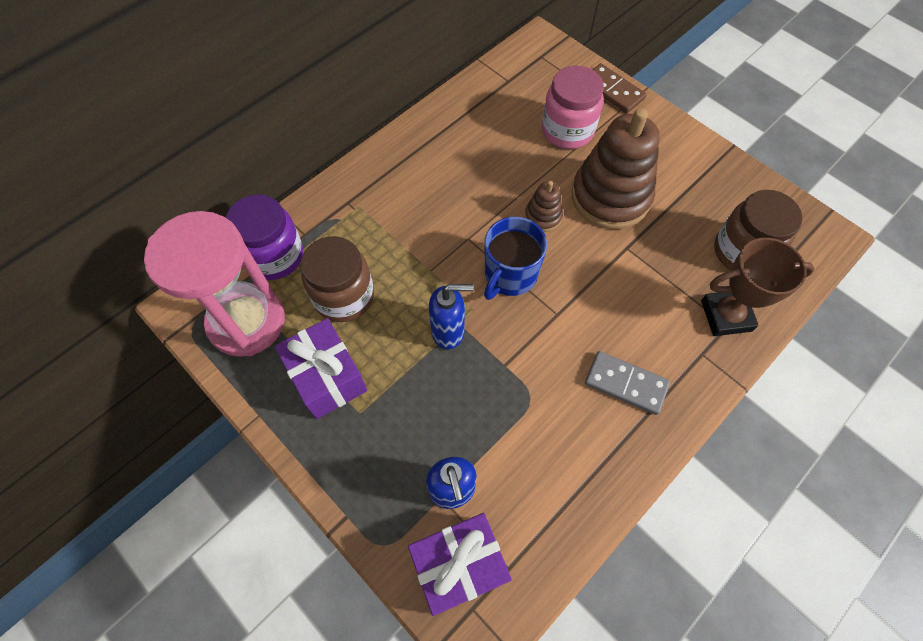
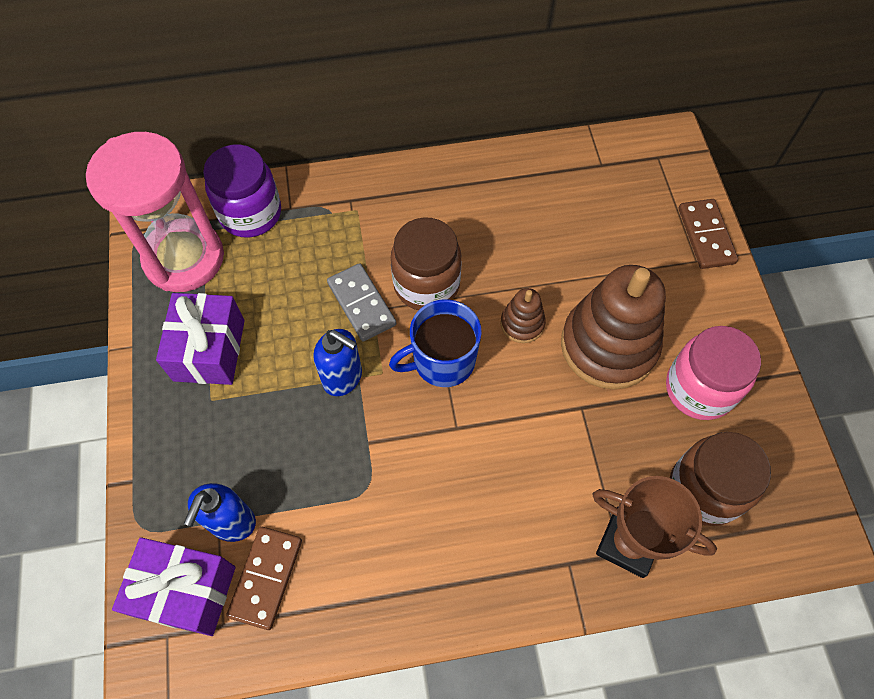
camera: 35 degrees right, 0 degrees up
brown jar [301,236,374,322] -> brown jar moved to [391,217,462,310]
pink jar [542,66,604,149] -> pink jar moved to [666,326,761,420]
grey domino [585,351,670,415] -> grey domino moved to [327,263,396,342]
none -> brown domino [226,527,302,630]

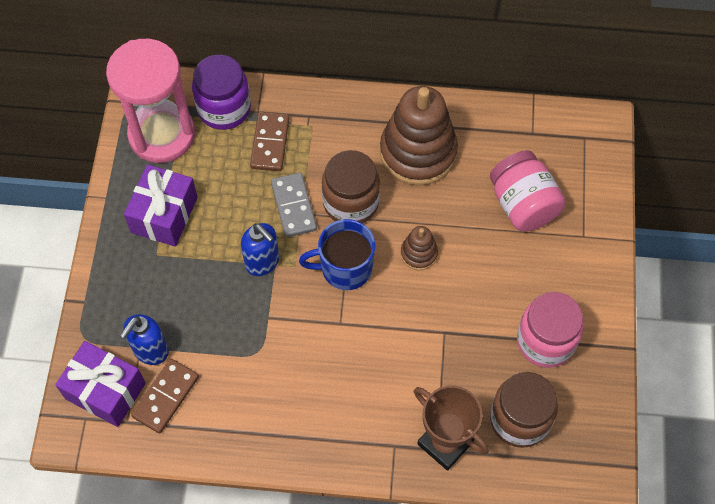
camera: 15 degrees right, 0 degrees up
brown stacking toy [561,265,666,389] -> brown stacking toy moved to [380,86,458,186]
brown domino [679,199,738,269] -> brown domino moved to [250,112,289,171]
none -> pink jar [490,150,566,232]

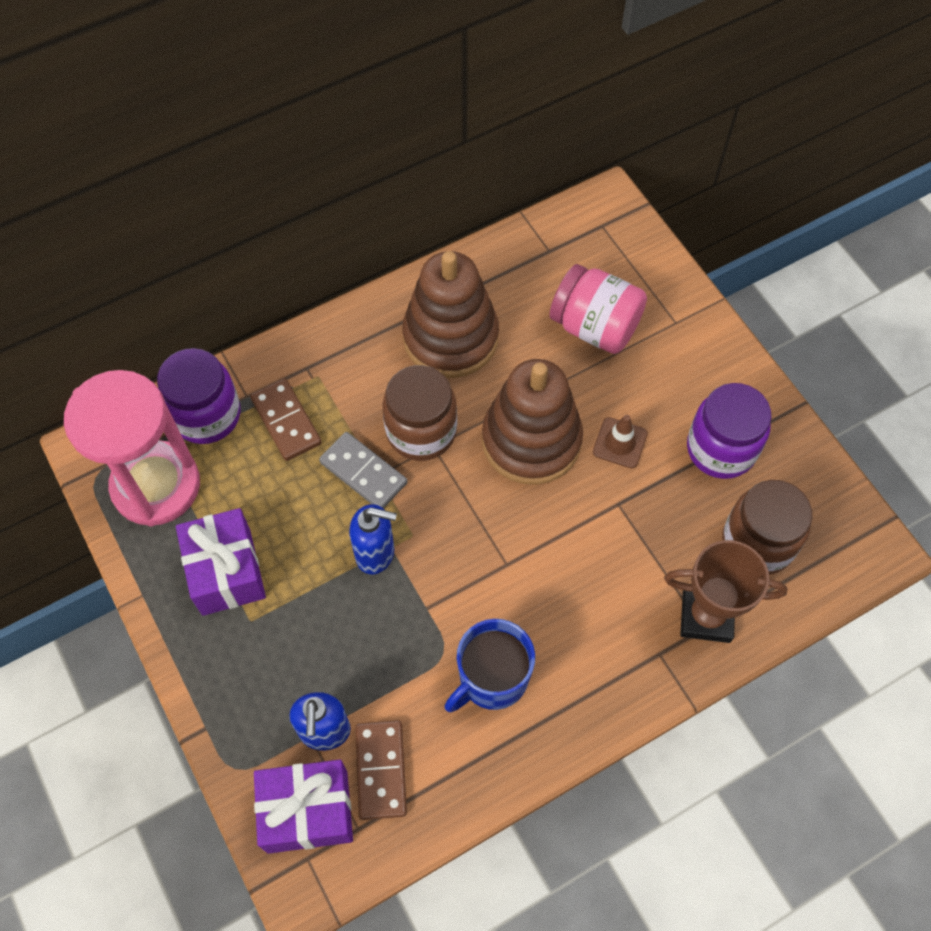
camera: 35 degrees left, 0 degrees up
blue mug [299,219,375,290] -> blue mug moved to [445,619,535,712]
brown stacking toy [401,226,438,271] -> brown stacking toy [482,359,583,485], size x2.16
pink jar [517,292,584,368] -> purple jar [687,383,771,479]
none -> brown traffic cone [593,415,648,468]

